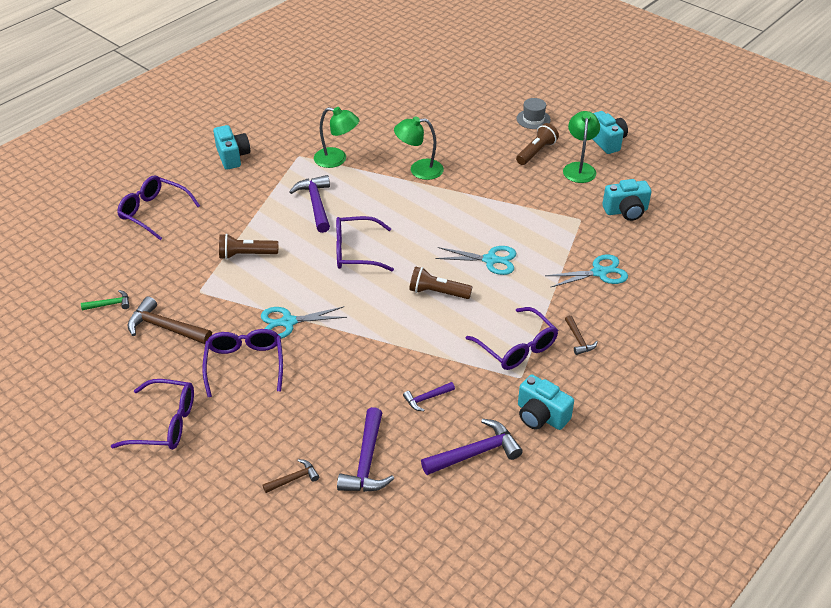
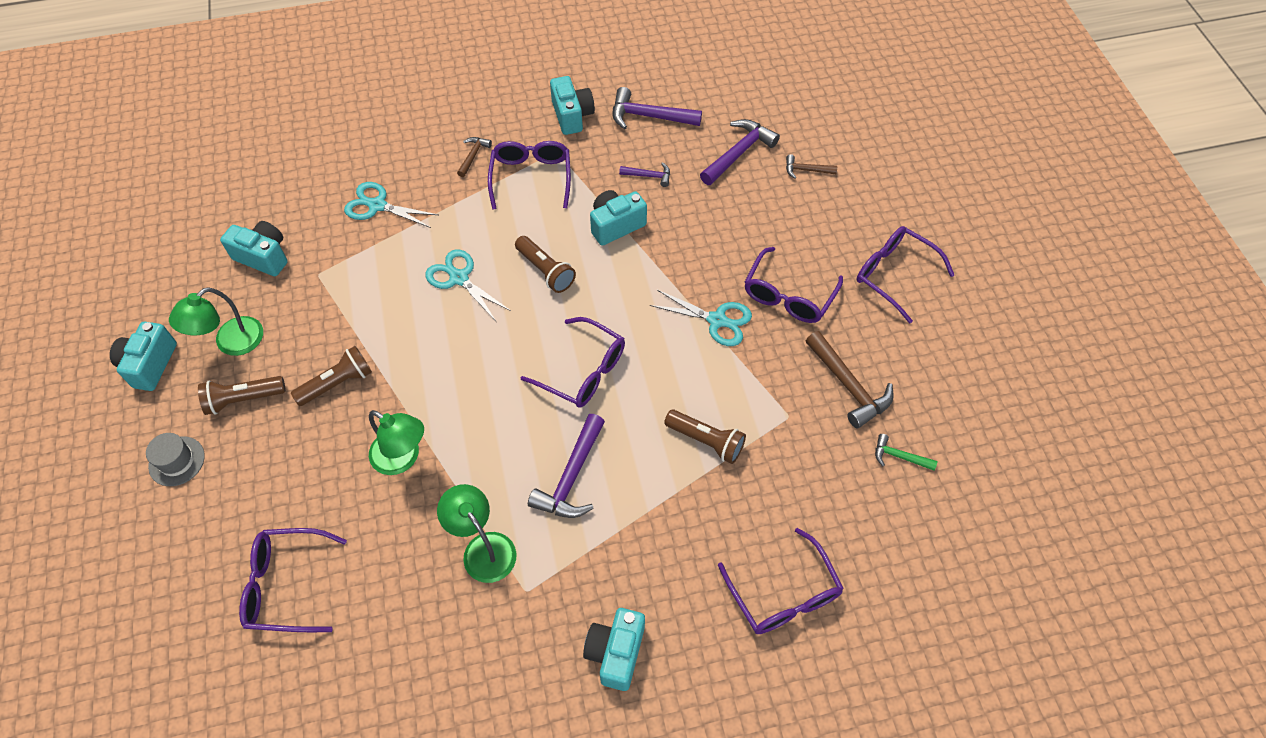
camera: 145 degrees left, 15 degrees up
none -> purple glasses [239,528,347,632]
none -> brown flashlight [291,346,372,406]
none -> turquoise camera [590,190,647,246]

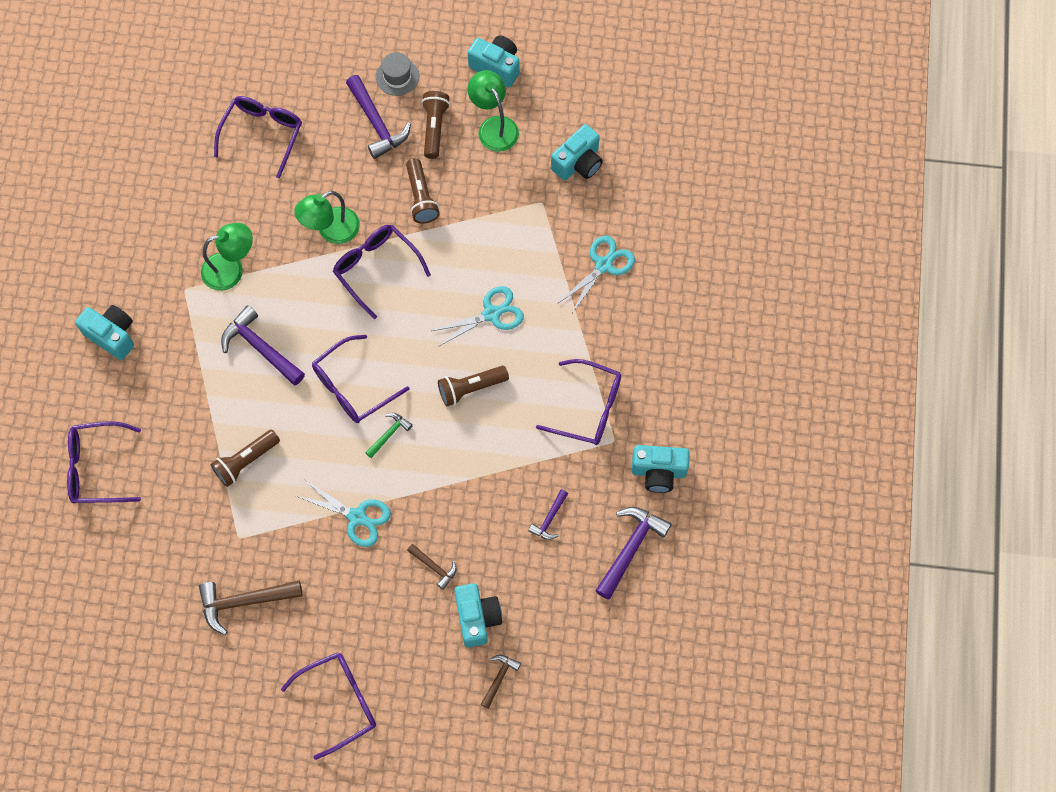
camera: 110 degrees right, 10 degrees up
brown hammer [457,137,492,177] -> brown hammer moved to [407,544,456,590]
turquoise camera [590,190,647,246] -> turquoise camera moved to [455,583,502,647]
turquoise scissors [650,290,752,346] -> turquoise scissors turned 105 degrees counterclockwise [296,480,391,547]
purple hammer [700,119,780,185] -> purple hammer moved to [346,75,411,159]
purple glasses [745,247,843,323] -> purple glasses moved to [333,225,431,319]
green hammer [875,434,937,471] -> green hammer moved to [365,413,413,458]

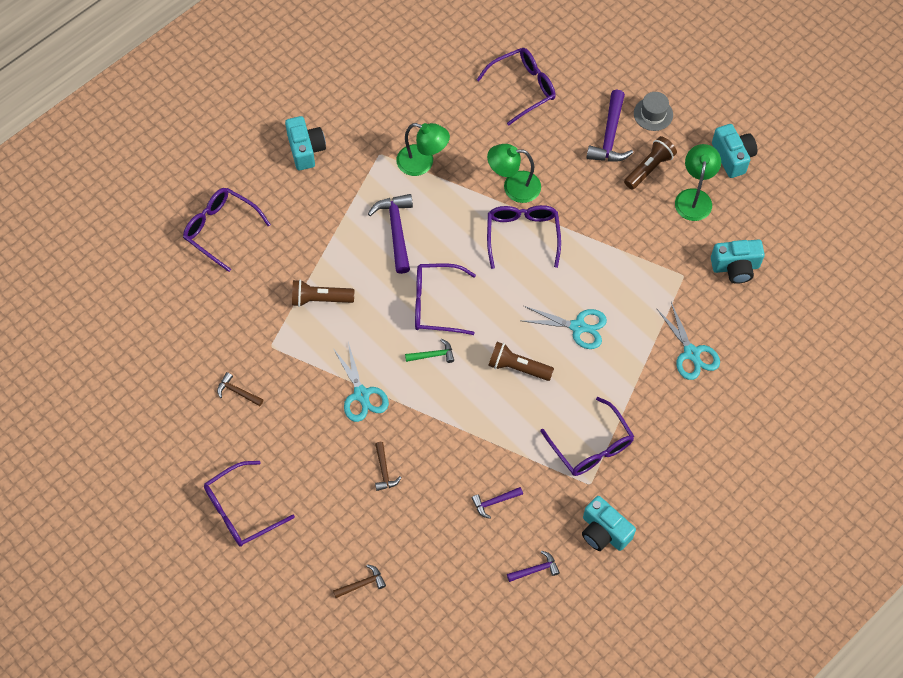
camera: 40 degrees right, 5 degrees down
brown hammer [199,580,303,635] -> brown hammer [217,372,264,406], size x0.55
purple glasses [281,652,376,760] -> purple glasses turned 135 degrees clockwise [204,461,295,547]
brown flashlight [406,158,440,224] -> none
turquoise camera [455,583,502,647] -> none
turquoise scissors [558,236,635,315] -> turquoise scissors turned 75 degrees clockwise [656,302,720,380]
purple hammer [595,507,672,600] -> purple hammer [507,550,560,582], size x0.55

